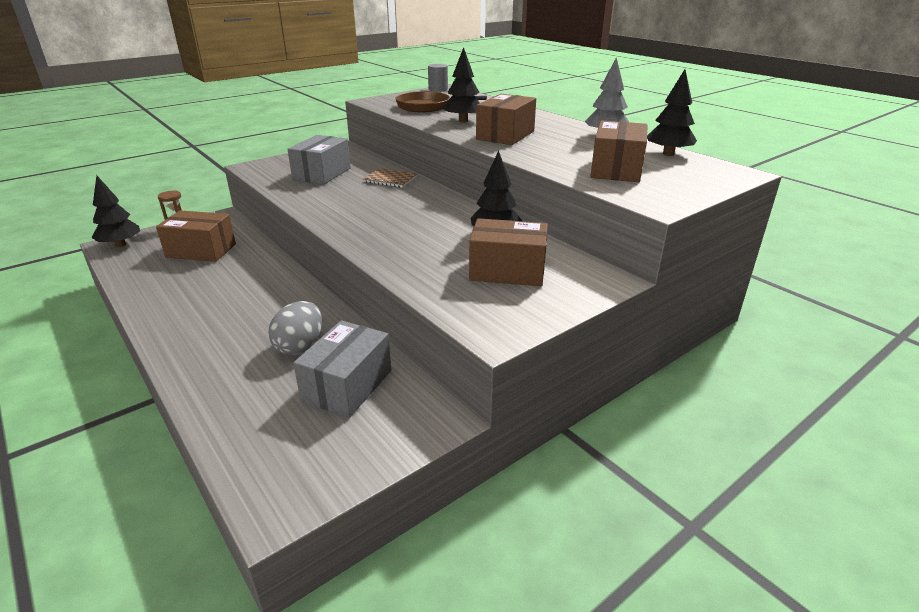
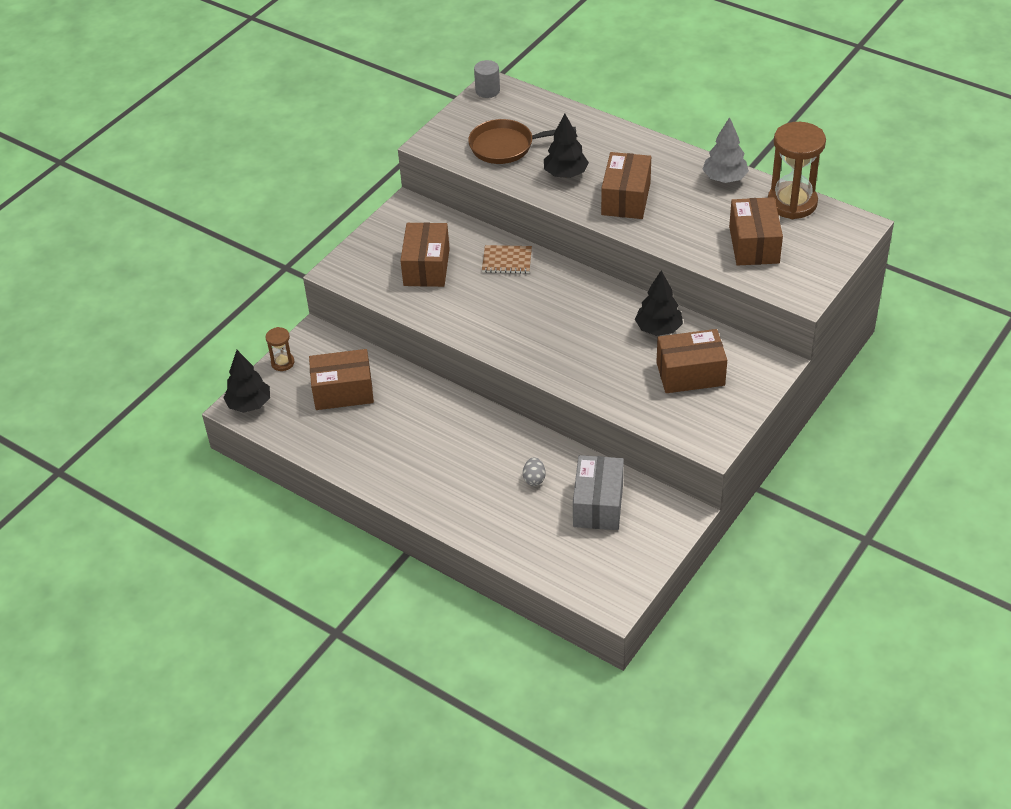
camera: 15 degrees left, 15 degrees up
grey egg [268,301,322,355] -> grey egg [523,457,546,486], size x0.57
grey box [287,135,351,184] -> brown box [400,222,450,287]
black tree [647,69,697,156] -> brown hourglass [768,122,826,219]

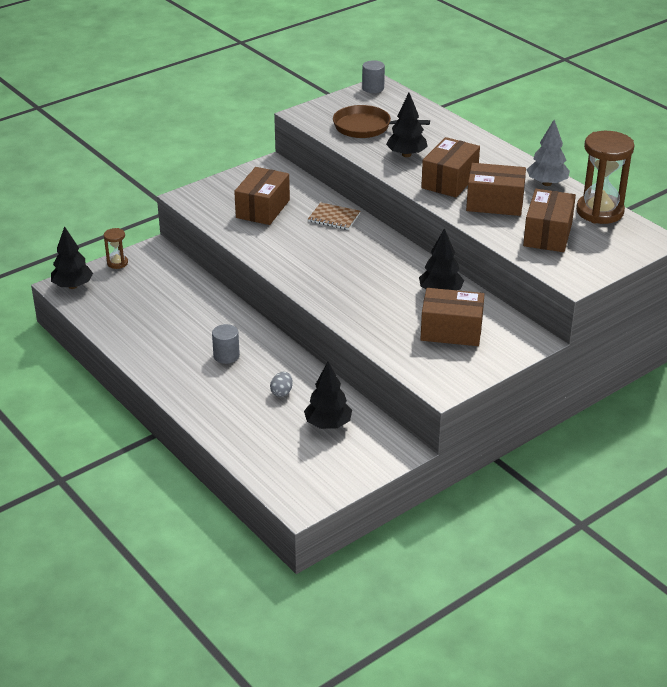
camera: 15 degrees right, 10 degrees down
brown box [309,349,374,410] -> brown box moved to [466,163,526,216]
grey box [573,455,624,530] -> black tree [304,362,352,429]
none -> grey cylinder [212,324,240,364]

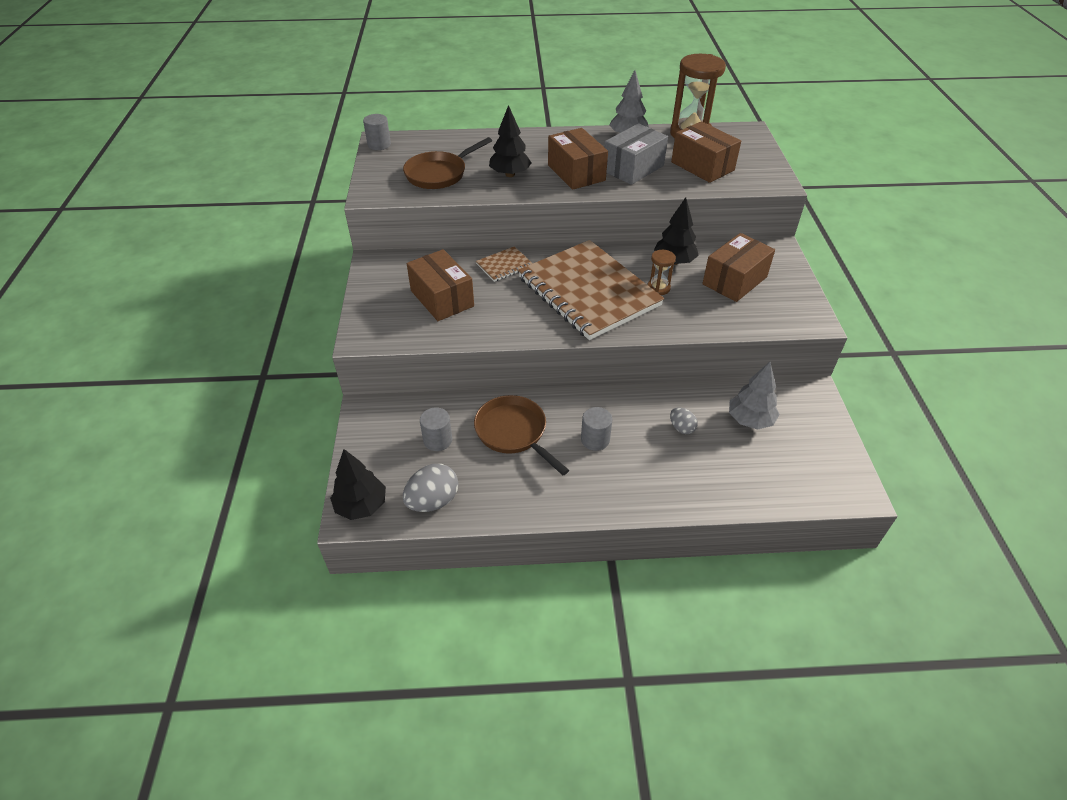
camera: 55 degrees left, 10 degrees up
brown hourglass [104,228,128,269] -> brown hourglass moved to [647,250,676,295]
black tree [304,362,352,429] -> grey tree [729,362,780,430]
brown box [466,163,526,216] -> grey box [604,123,668,185]
none -> grey egg [403,464,458,512]
none -> grey cylinder [420,407,452,451]
none -> brown pan [474,395,569,475]
none -> brown notebook [518,240,664,340]

